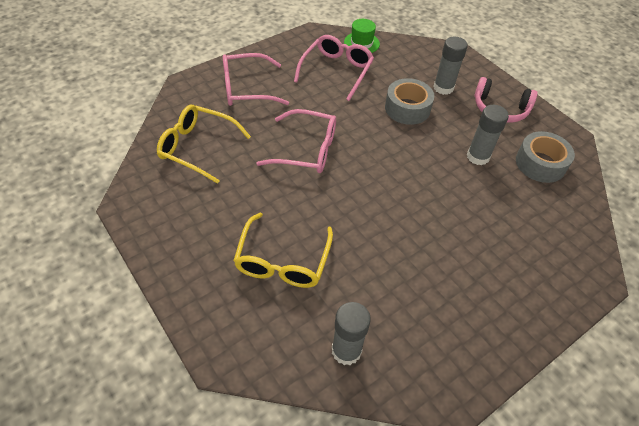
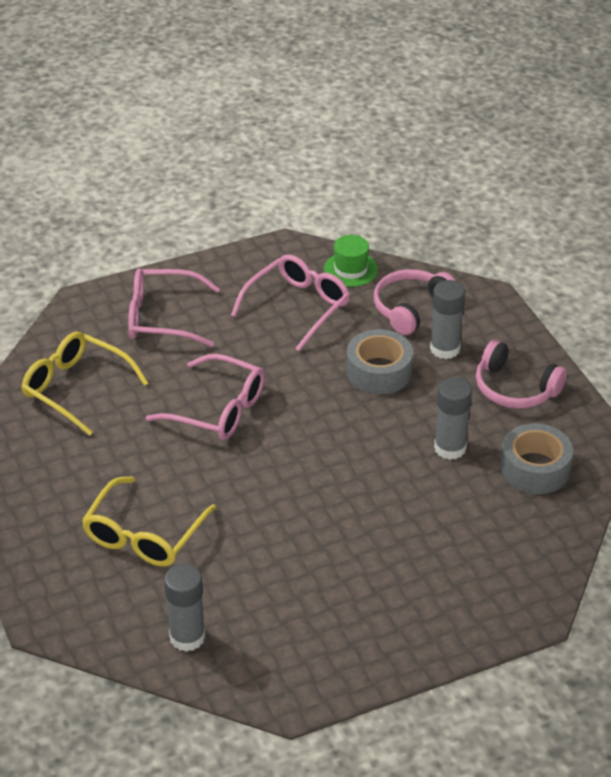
camera: 15 degrees right, 10 degrees down
none -> pink headphones [374,269,456,335]

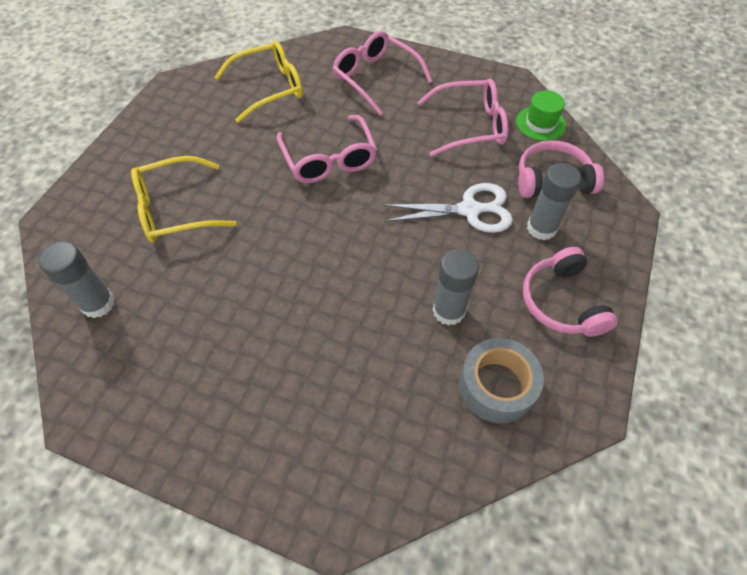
camera: 45 degrees right, 15 degrees up
yellow glasses [21,331,148,436] -> yellow glasses turned 75 degrees clockwise [215,41,303,123]
grey tape [346,329,413,394] -> white scissors [382,183,513,233]

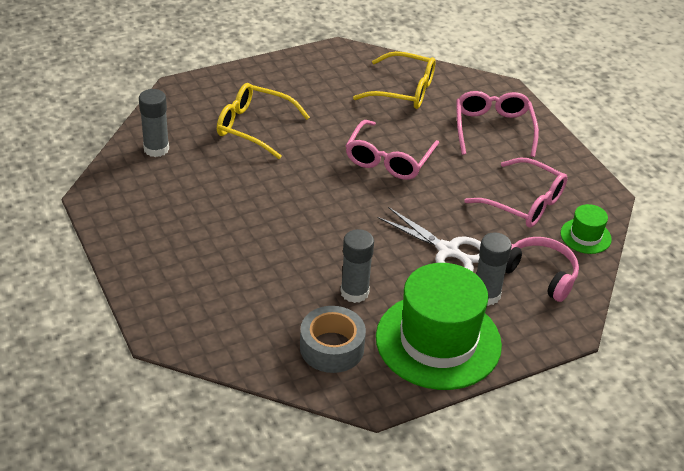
camera: 40 degrees right, 15 degrees down
pink headphones [523,247,618,337] -> green hat [376,263,502,390]

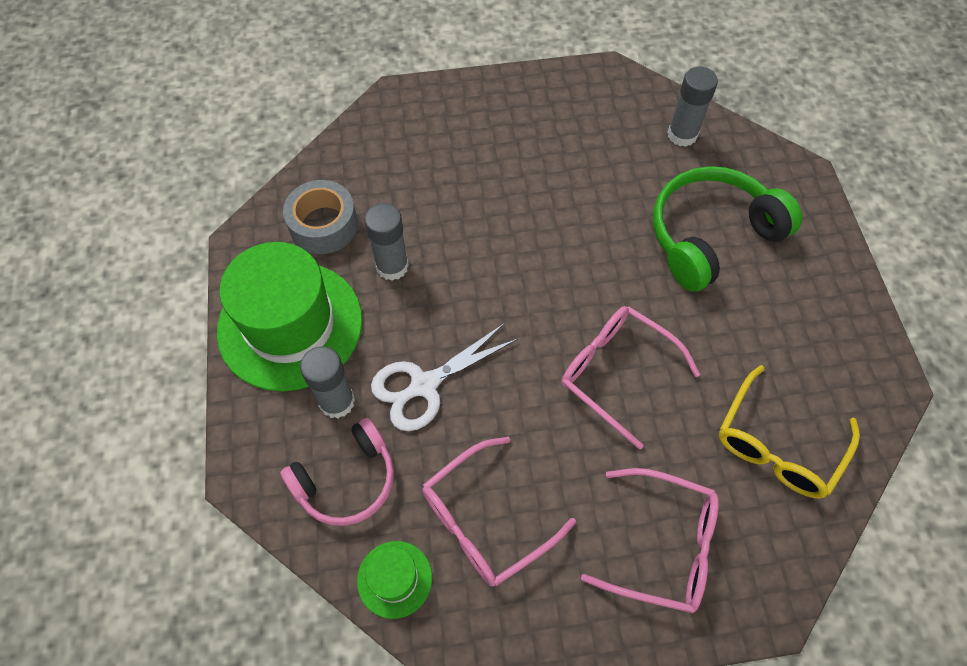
camera: 110 degrees right, 20 degrees up
yellow glasses [217,83,310,159] -> green headphones [653,166,802,291]

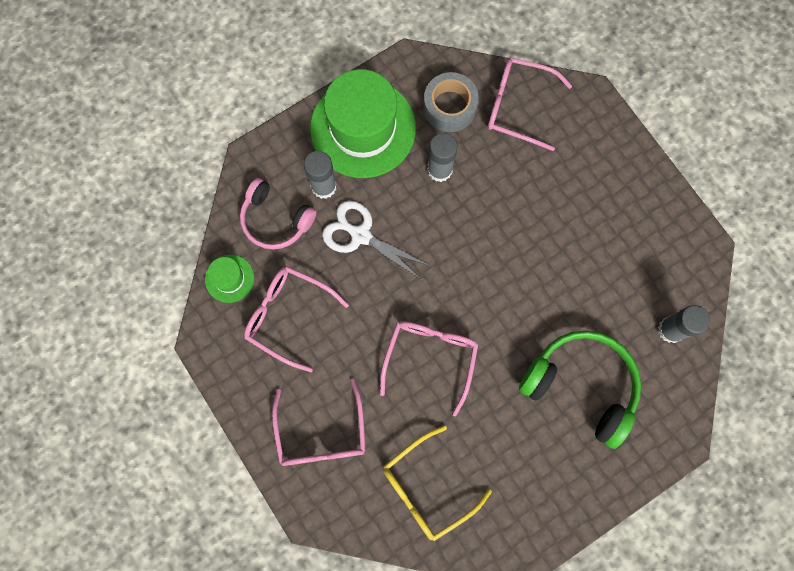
camera: 65 degrees right, 15 degrees up
yellow glasses [719,365,860,498] -> yellow glasses turned 45 degrees counterclockwise [383,425,492,541]
none -> pink glasses [488,58,572,151]

